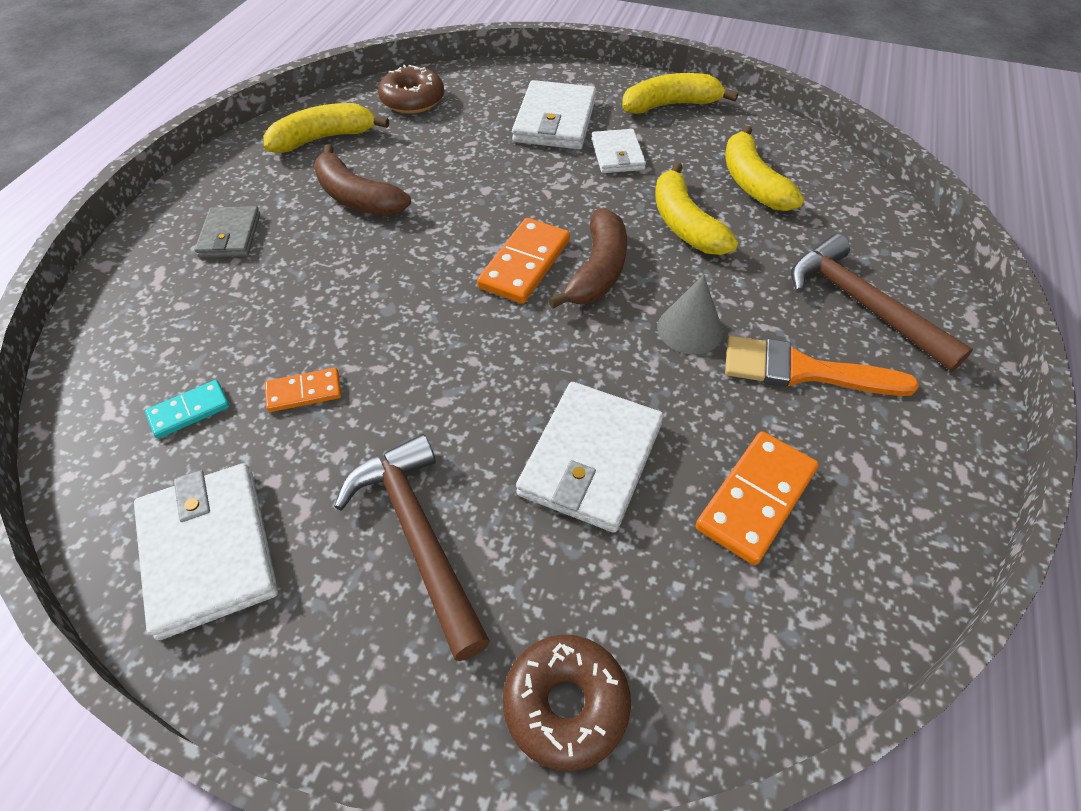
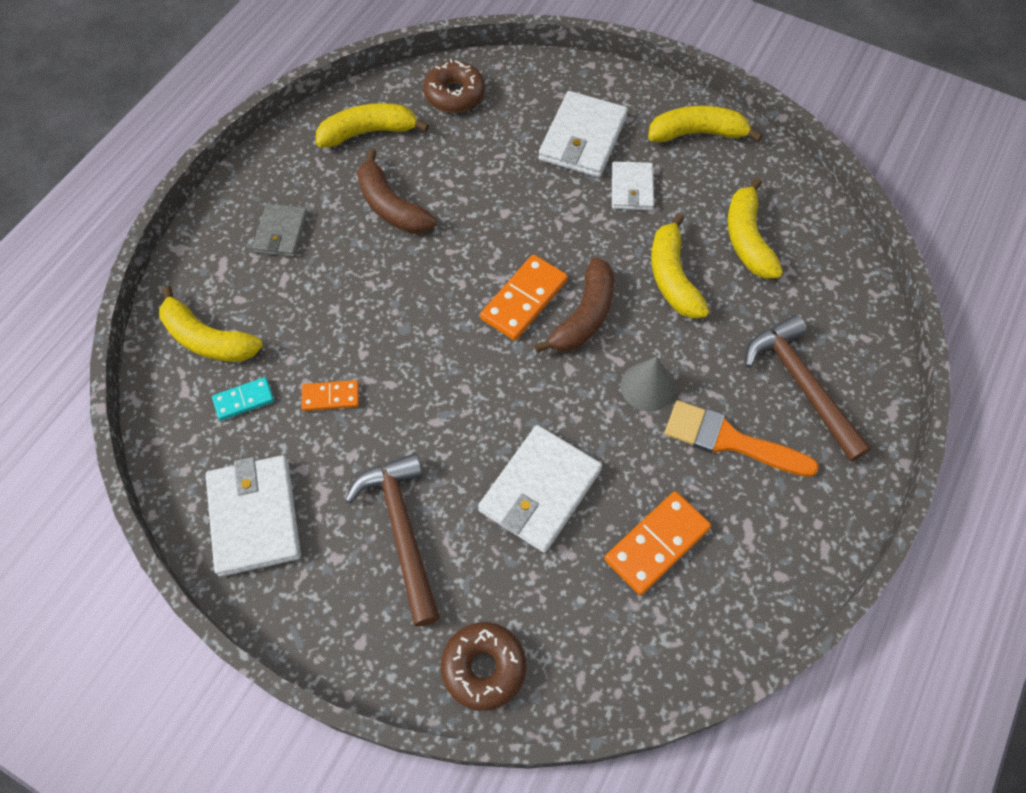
camera: 10 degrees right, 10 degrees up
none -> yellow banana [159,286,263,362]

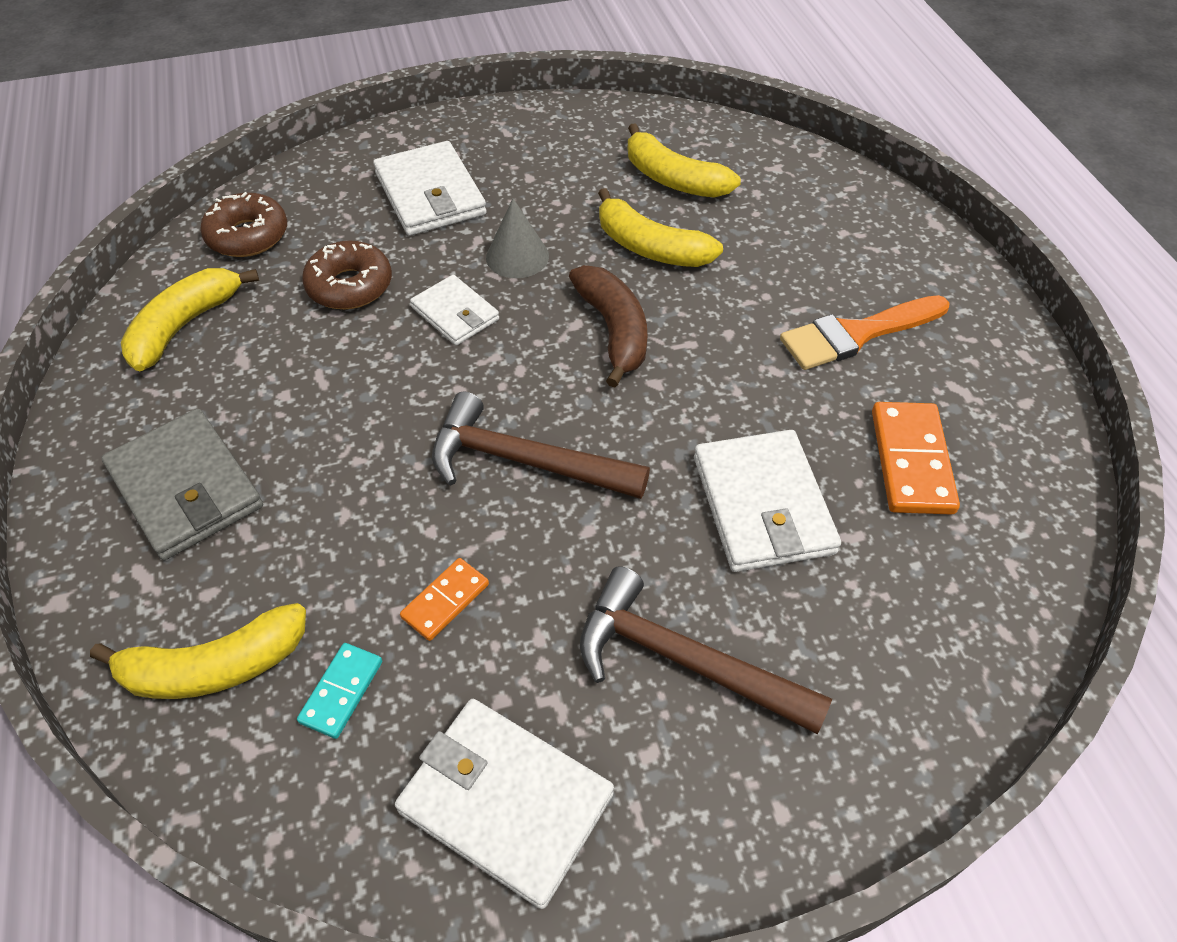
camera: 45 degrees left, 10 degrees down
grey wallet [252,204,308,257] -> grey wallet [101,409,263,560], size x1.65
brown banana [357,149,437,234] -> none
brown donut [441,622,526,711] -> brown donut moved to [302,241,392,309]
orange domino [480,254,568,340] -> none
white wallet [612,161,654,210] -> white wallet moved to [410,275,499,346]
grey cone [621,357,675,411] -> grey cone moved to [486,198,549,278]
yellow banana [648,106,762,142] -> none
brown hammer [746,315,871,462] -> brown hammer moved to [432,392,650,499]

